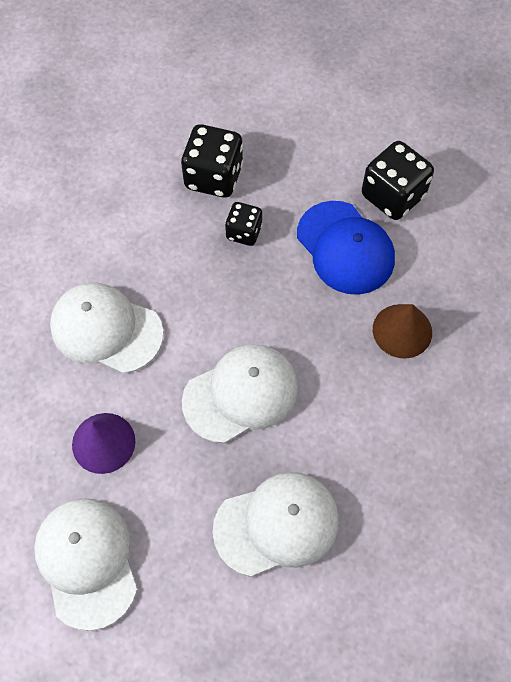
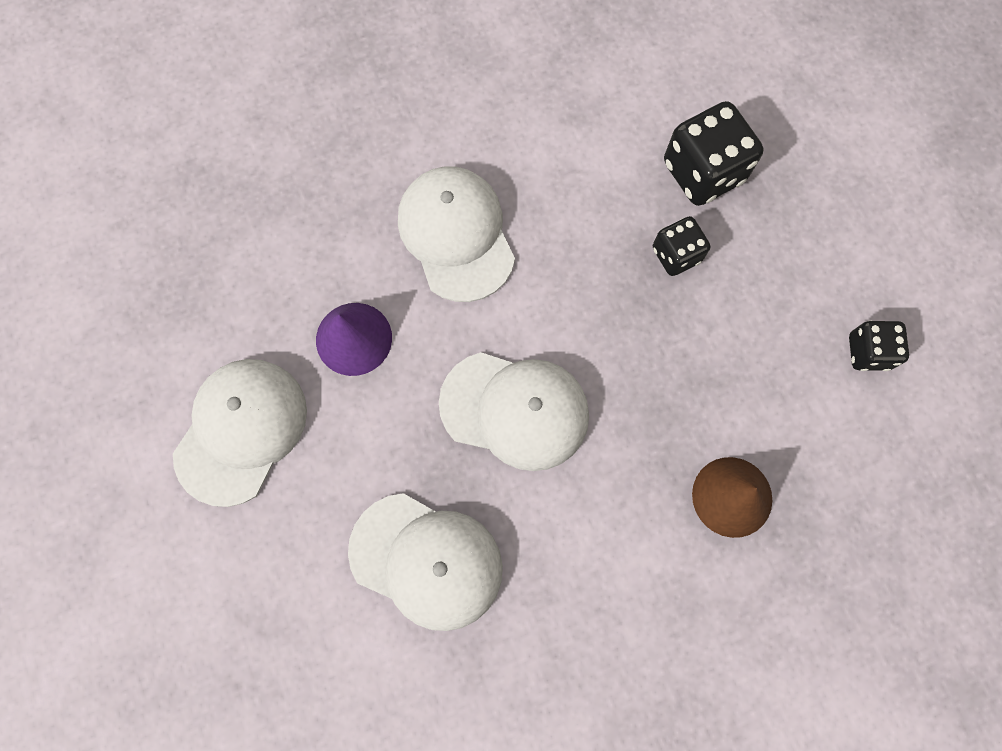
camera: 45 degrees right, 10 degrees up
blue cap [297,201,395,295] -> none
black dice [362,141,434,220] -> black dice [849,321,909,371], size x0.59

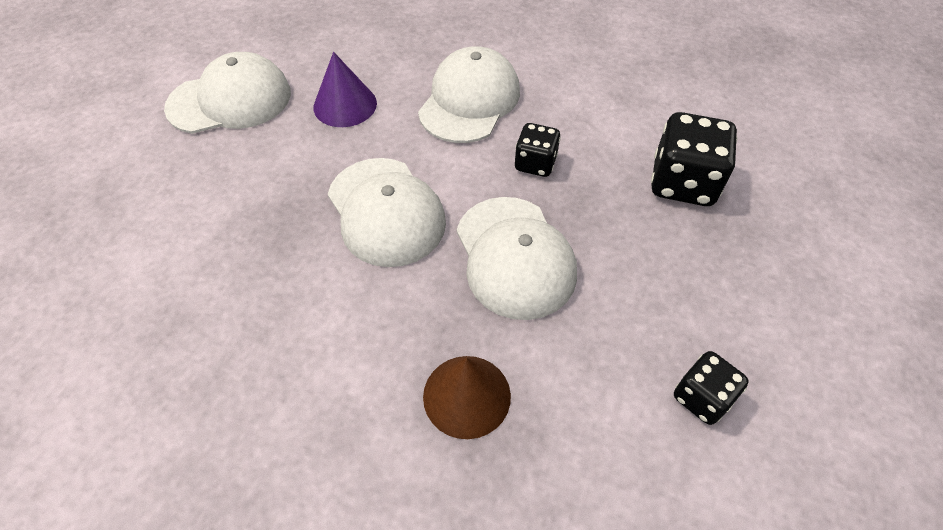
camera: 45 degrees right, 20 degrees down
white cap [348,493,503,631] -> white cap moved to [457,197,577,320]
black dice [653,216,710,276] -> black dice moved to [515,123,561,177]

